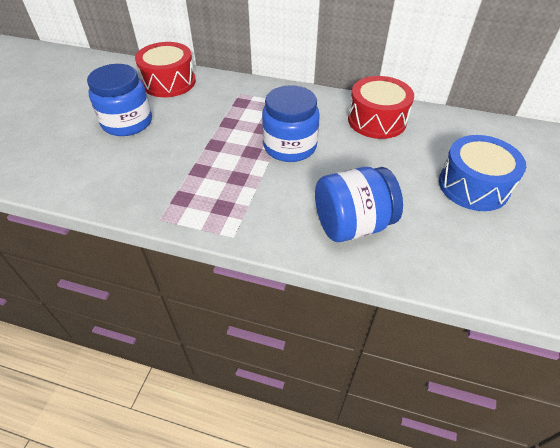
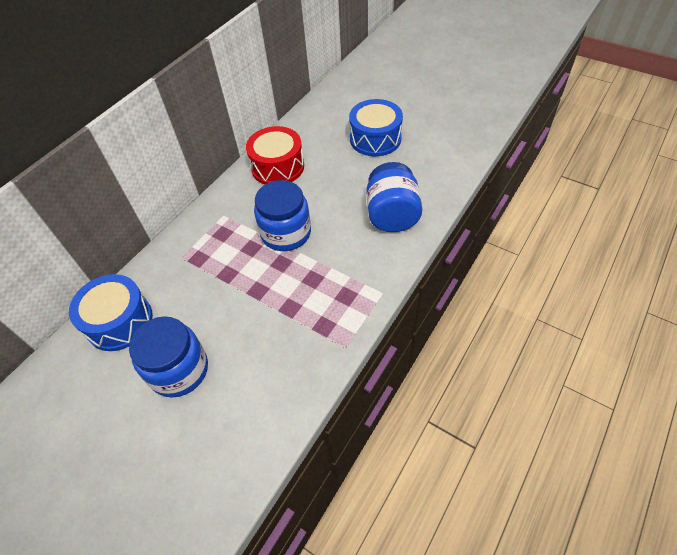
camera: 70 degrees left, 5 degrees up
red drum [135,42,196,97] -> blue drum [69,274,153,351]

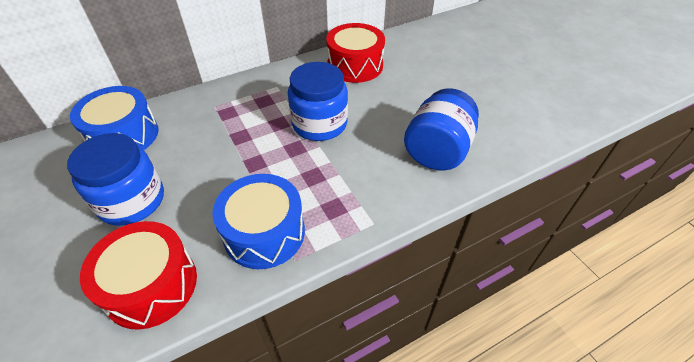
camera: 25 degrees right, 5 degrees down
blue drum [349,99,403,156] -> blue drum moved to [212,174,305,269]
none -> red drum [80,221,197,330]

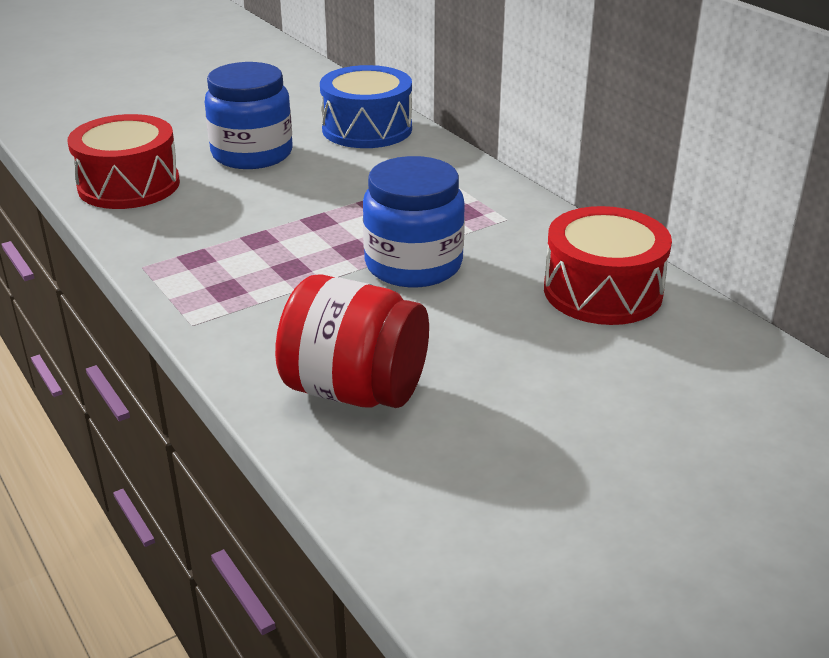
camera: 85 degrees right, 15 degrees down
blue drum [212,174,305,269] -> none
blue jar [404,88,479,170] -> red jar [275,274,429,408]

